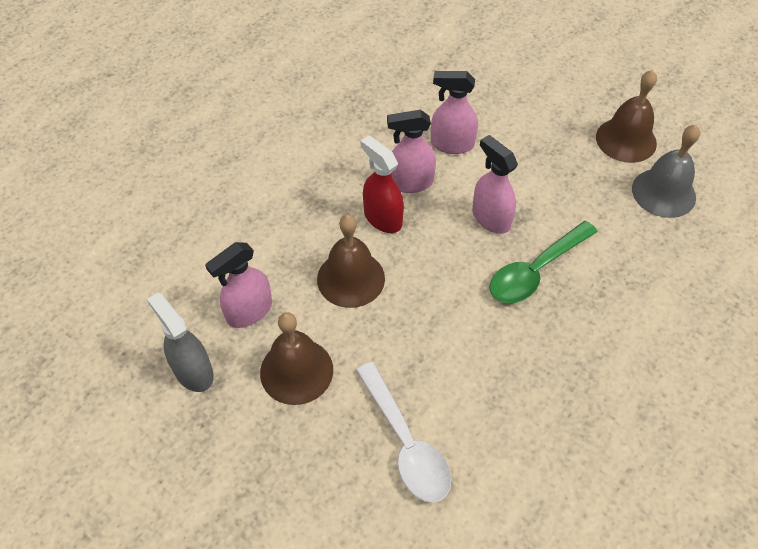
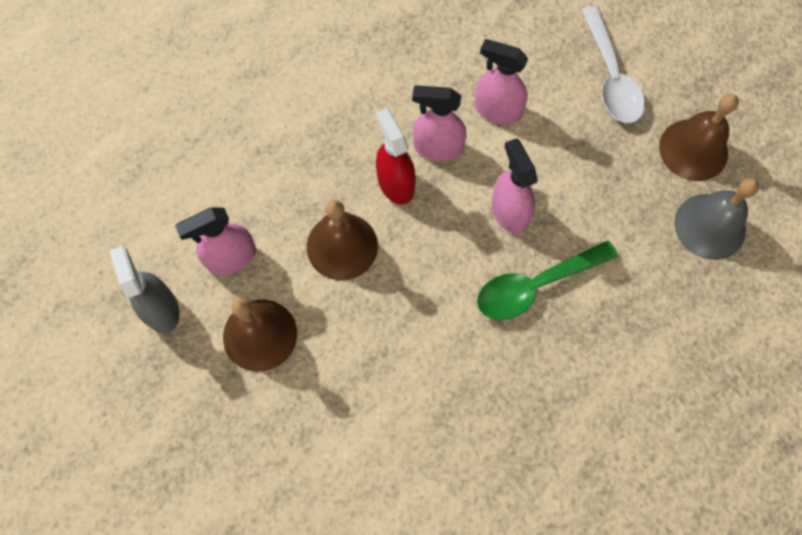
camera: 15 degrees right, 15 degrees up
white spoon [356,362,451,503] -> white spoon moved to [582,6,645,123]

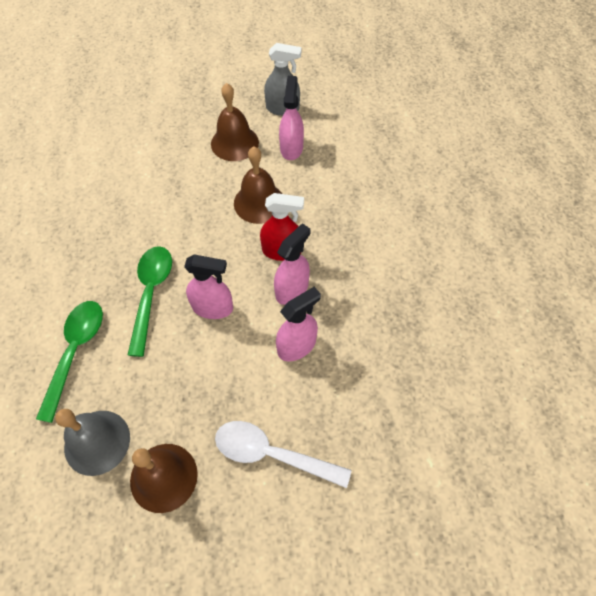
camera: 120 degrees right, 10 degrees down
none -> green spoon [36,301,103,423]

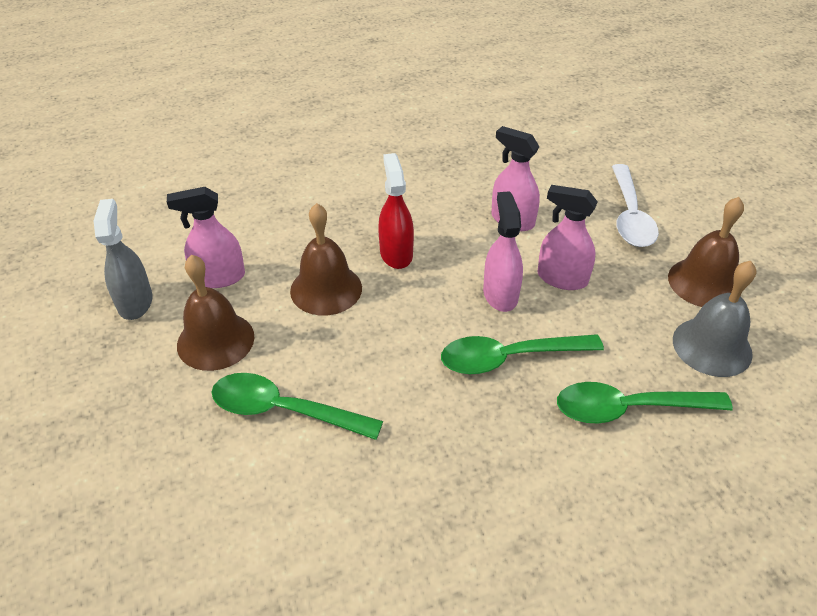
camera: 105 degrees left, 15 degrees down
pink spray bottle [274,223,311,305] -> pink spray bottle moved to [537,185,598,290]
none -> green spoon [211,373,383,440]

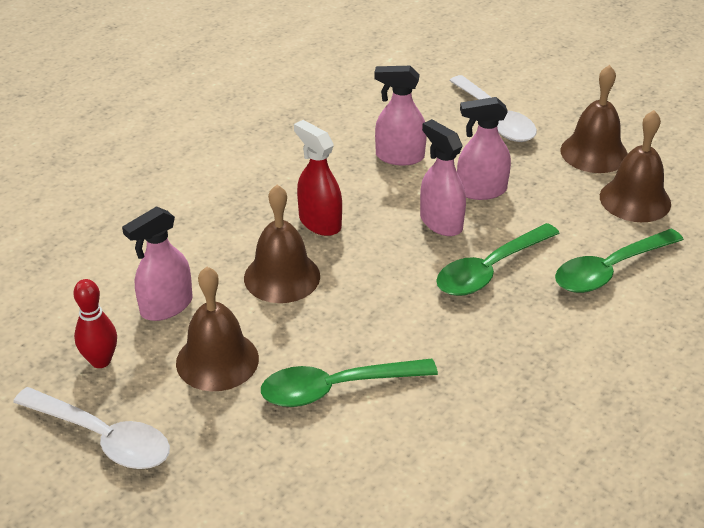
camera: 30 degrees left, 5 degrees down
grey spray bottle [94,199,152,320] -> red bowling pin [73,279,117,368]
grey bell [673,261,756,377] -> brown bell [600,110,671,222]
none -> white spoon [13,387,170,469]

